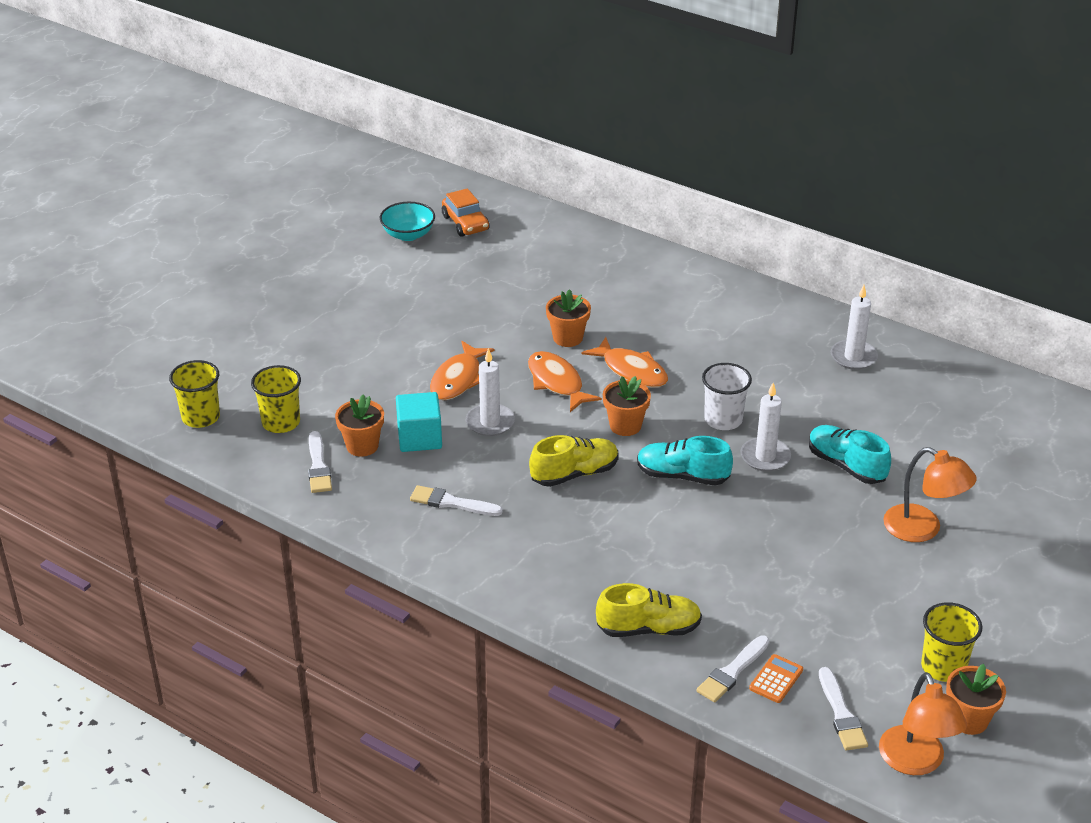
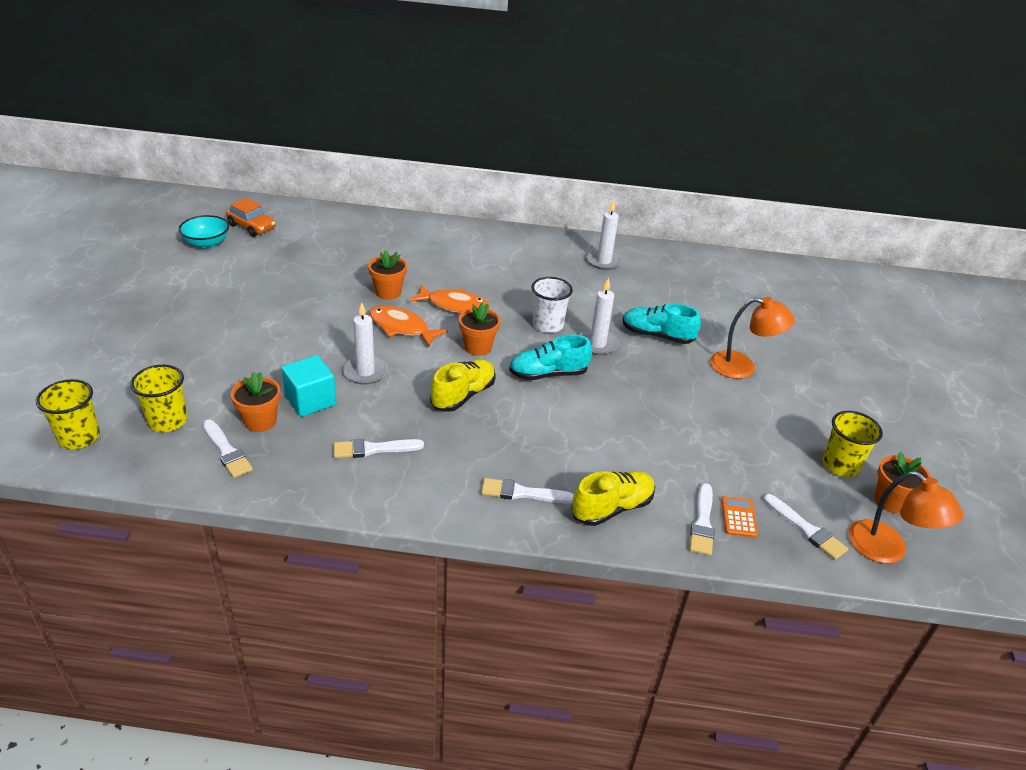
camera: 30 degrees left, 0 degrees up
orange fish [430,341,495,400] -> none
none -> white brush [481,478,574,503]

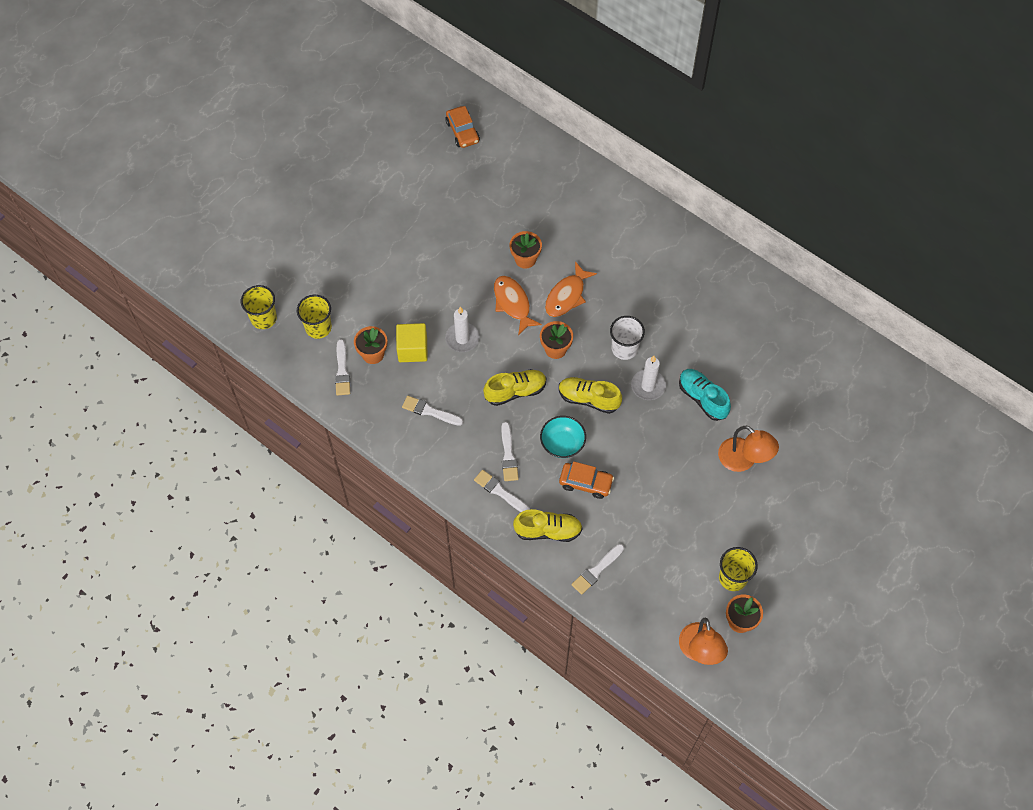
camera: 35 degrees right, 25 degrees up
turquoise bowl [179,215,229,249] -> turquoise bowl moved to [540,416,586,458]
turquoise cube [281,355,336,417] -> yellow cube [396,323,428,362]
orange fish [409,284,490,313] -> orange fish turned 75 degrees clockwise [545,261,597,317]
turquoise shoe [509,335,592,380] -> yellow shoe [559,377,622,414]
white candle [587,200,623,270] -> none
orange calculator [721,496,758,538] -> none
white brush [764,494,848,560] -> white brush moved to [501,422,519,481]
none -> orange car [559,461,614,499]

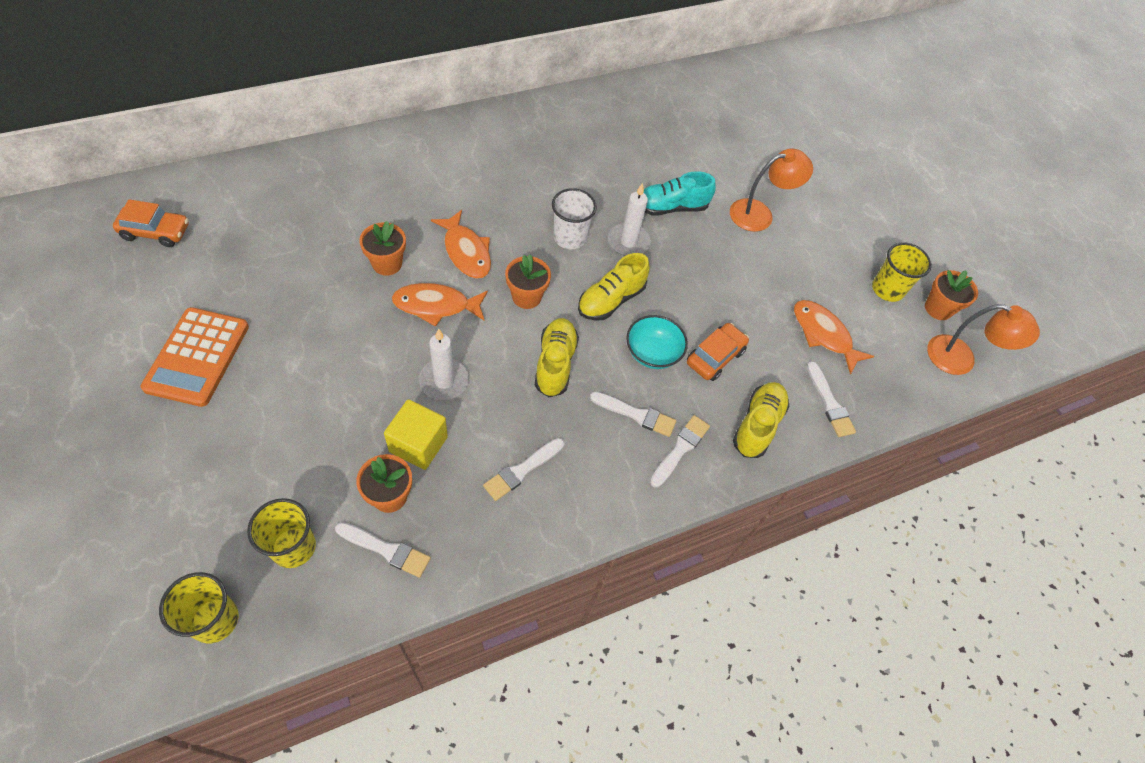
camera: 70 degrees left, 5 degrees down
white brush [474,470,530,512] -> white brush turned 150 degrees clockwise [650,415,710,488]
none -> orange calculator [141,307,249,407]
none -> orange fish [794,300,874,374]

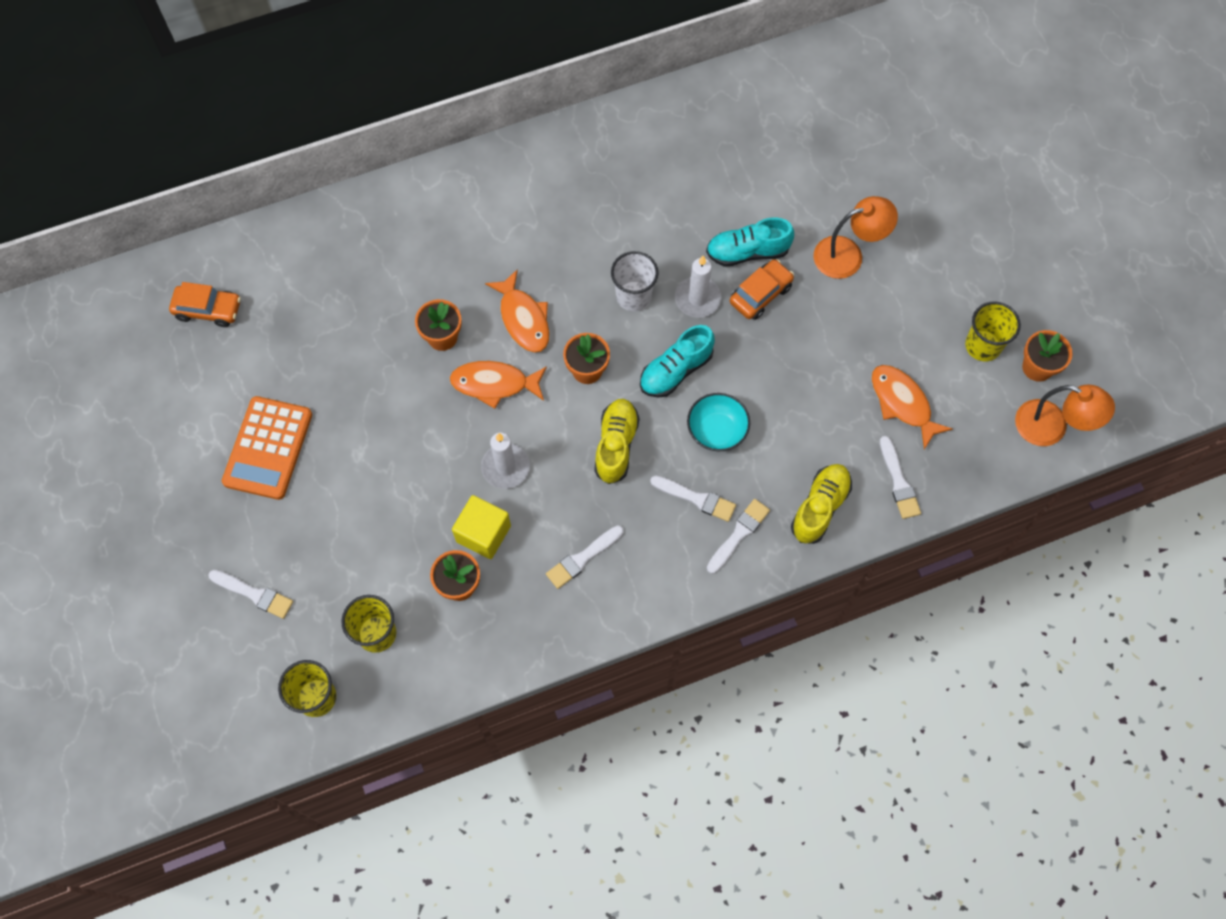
camera: 10 degrees right, 10 degrees up
white brush [335,522,431,578] -> white brush moved to [208,570,293,619]
yellow shoe [578,253,650,321] -> turquoise shoe [640,325,715,397]
orange car [687,323,749,381] -> orange car moved to [730,259,794,320]

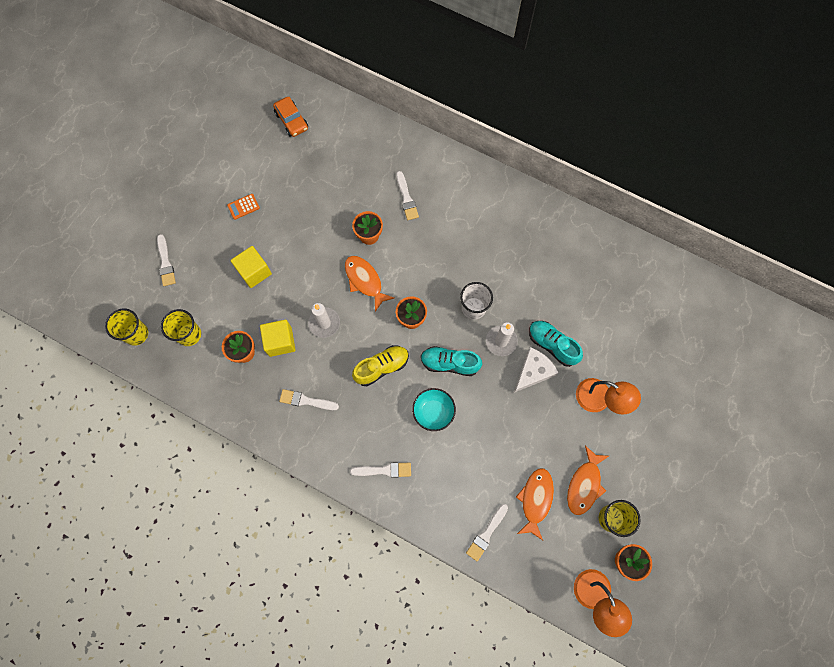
camera: 50 degrees right, 5 degrees up
orange calculator [222,396,312,500] -> orange calculator [227,194,260,220], size x0.46
orange fish [485,269,550,353] -> orange fish moved to [567,445,609,515]
white brush [650,475,736,522] -> white brush moved to [396,171,419,220]
orange car [730,259,794,320] -> white cheese [514,347,559,393]
yellow shoe [791,464,852,544] -> none
none -> yellow cube [231,246,272,288]

